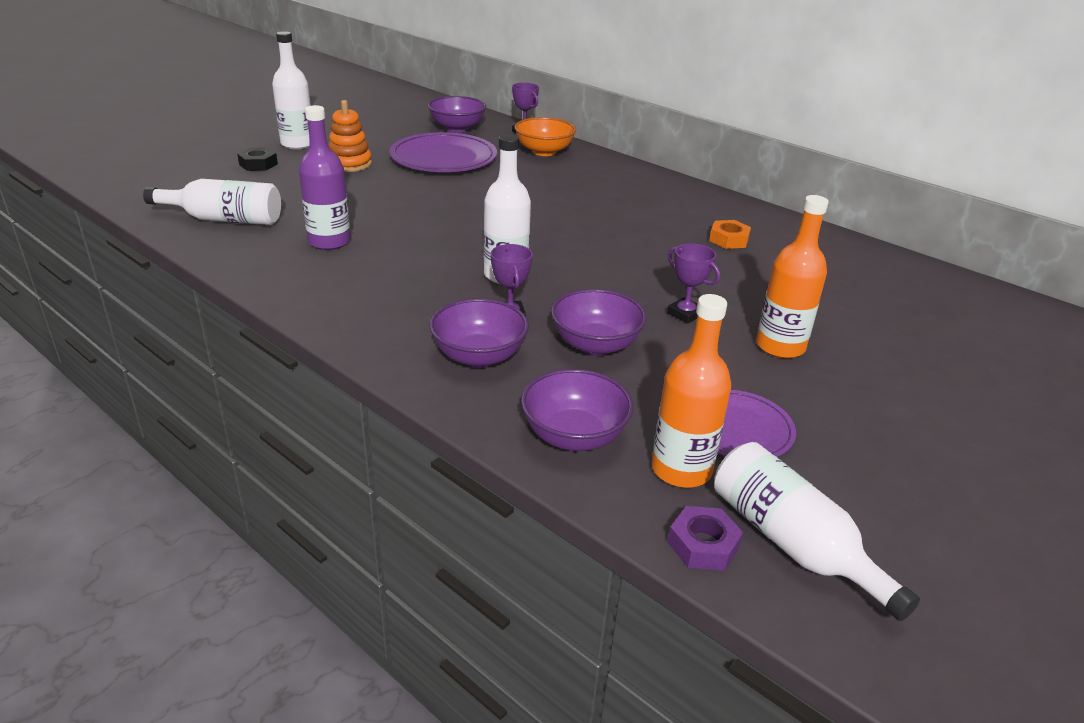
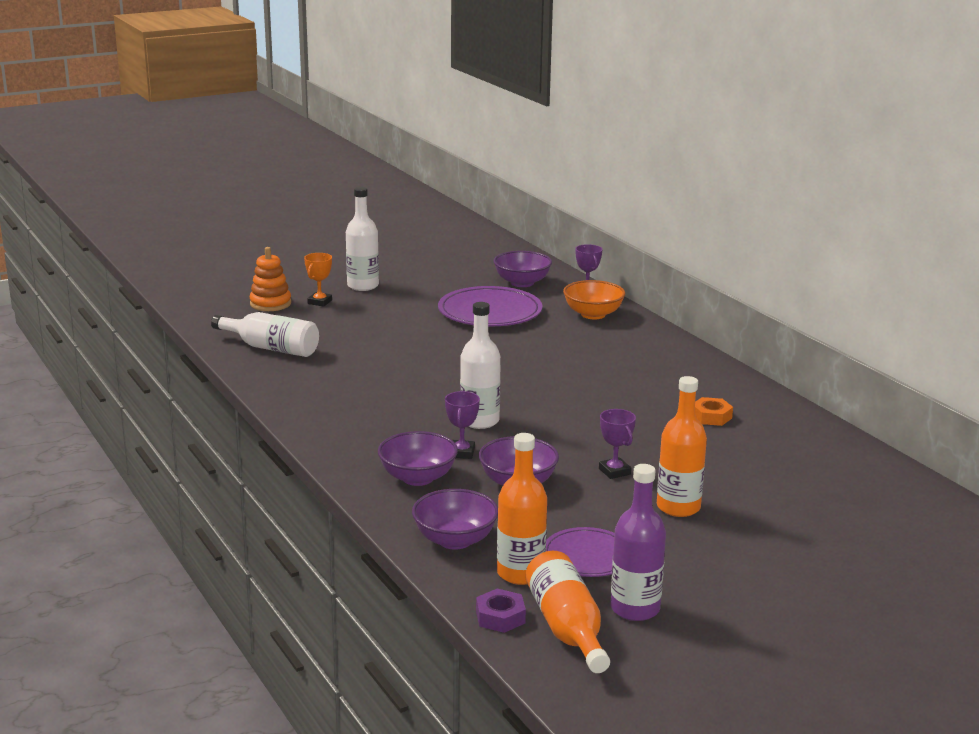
camera: 20 degrees right, 10 degrees down
black nut [237,147,278,171] -> orange trophy [304,253,332,307]
purple bottle [299,105,351,250] -> purple bottle moved to [610,464,666,621]
orange stacking toy [328,100,372,172] -> orange stacking toy moved to [249,247,291,311]
white bottle [714,442,920,621] -> orange bottle [525,551,610,673]

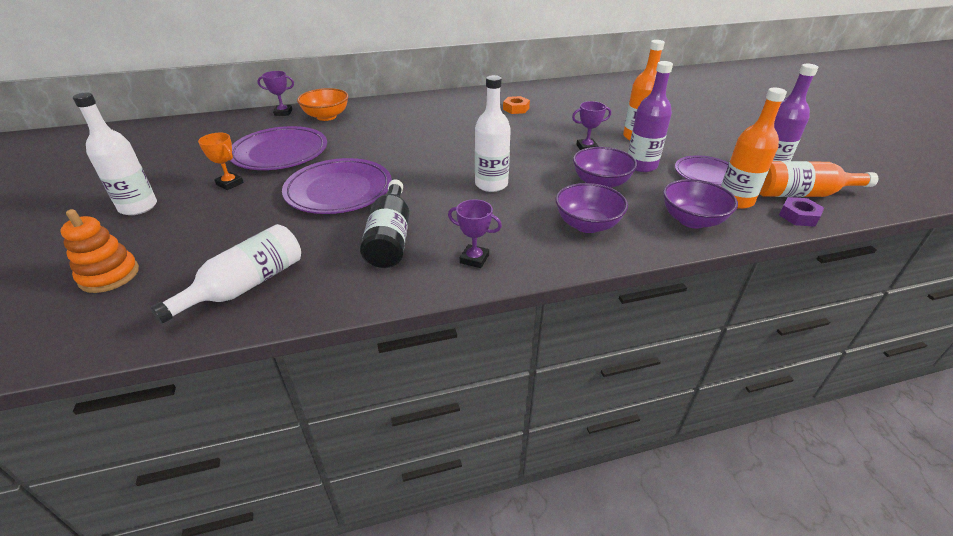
camera: 75 degrees left, 15 degrees up
orange trophy [304,253,332,307] -> orange trophy moved to [198,133,244,190]
purple trophy [445,391,480,459] -> purple trophy moved to [448,199,502,268]
purple bowl [493,251,552,287] -> none
none -> purple plate [282,158,392,214]
none -> black bottle [360,179,409,268]
none -> purple bottle [628,61,673,172]

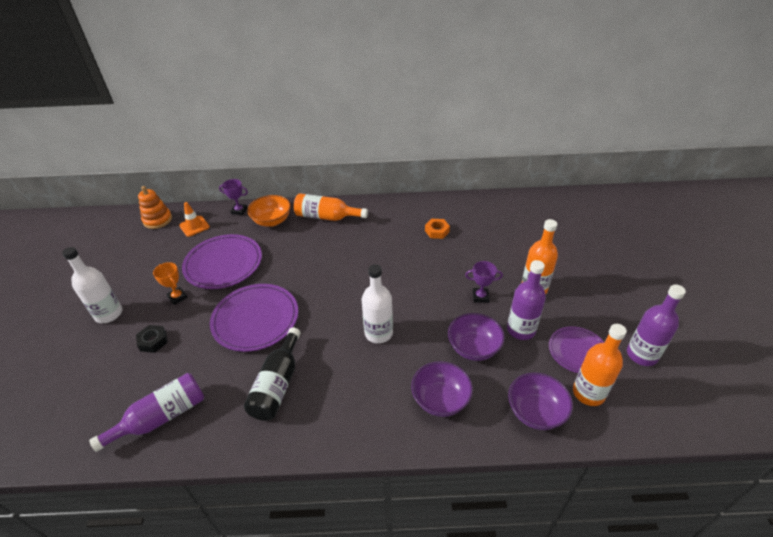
camera: 15 degrees right, 5 degrees up
orange stacking toy [60,209,139,293] -> orange stacking toy moved to [138,186,172,229]
white bottle [150,224,301,324] -> purple bottle [89,373,204,452]
purple trophy [448,199,502,268] -> none
orange bottle [760,161,878,197] -> orange bottle moved to [294,193,368,221]
purple nut [779,197,824,227] -> none
none -> black nut [136,325,168,353]
none -> orange traffic cone [179,202,210,237]

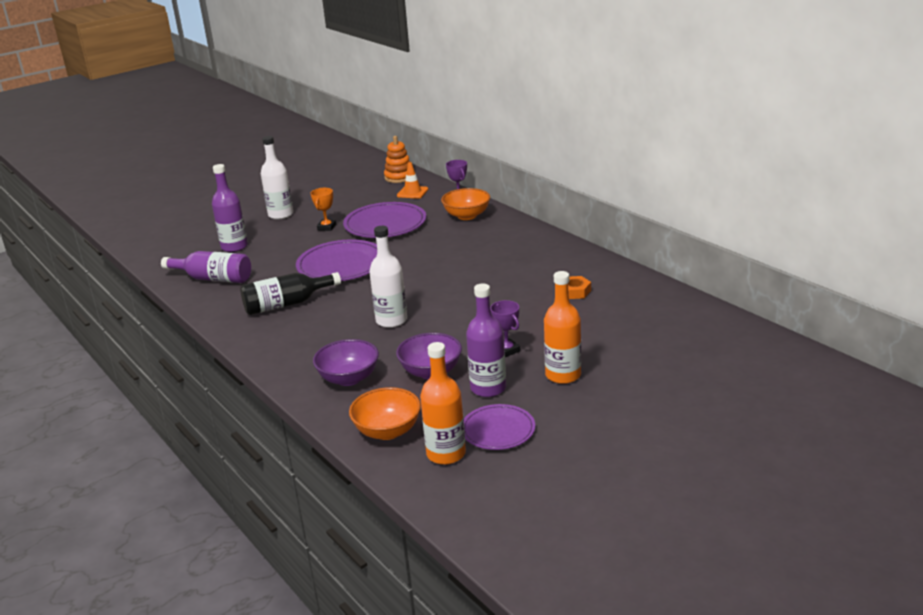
camera: 55 degrees right, 15 degrees down
black nut [136,325,168,353] -> none
orange bottle [294,193,368,221] -> none
purple bowl [508,372,573,430] -> orange bowl [349,387,421,440]
purple bottle [627,284,686,366] -> purple bottle moved to [212,164,248,252]

